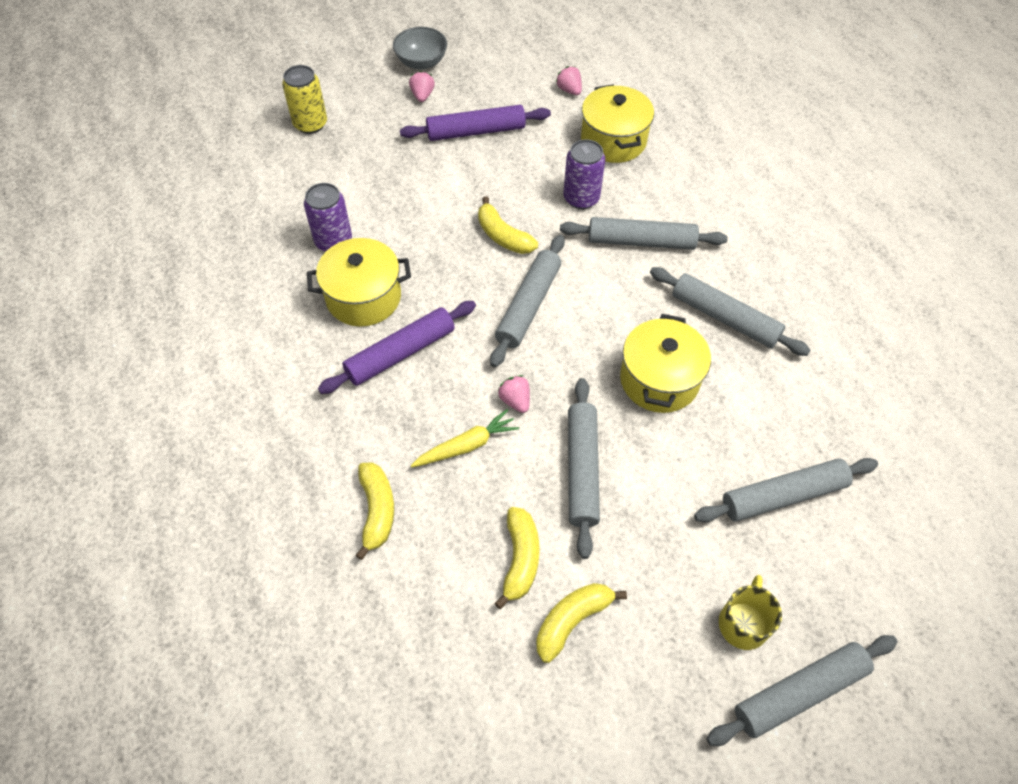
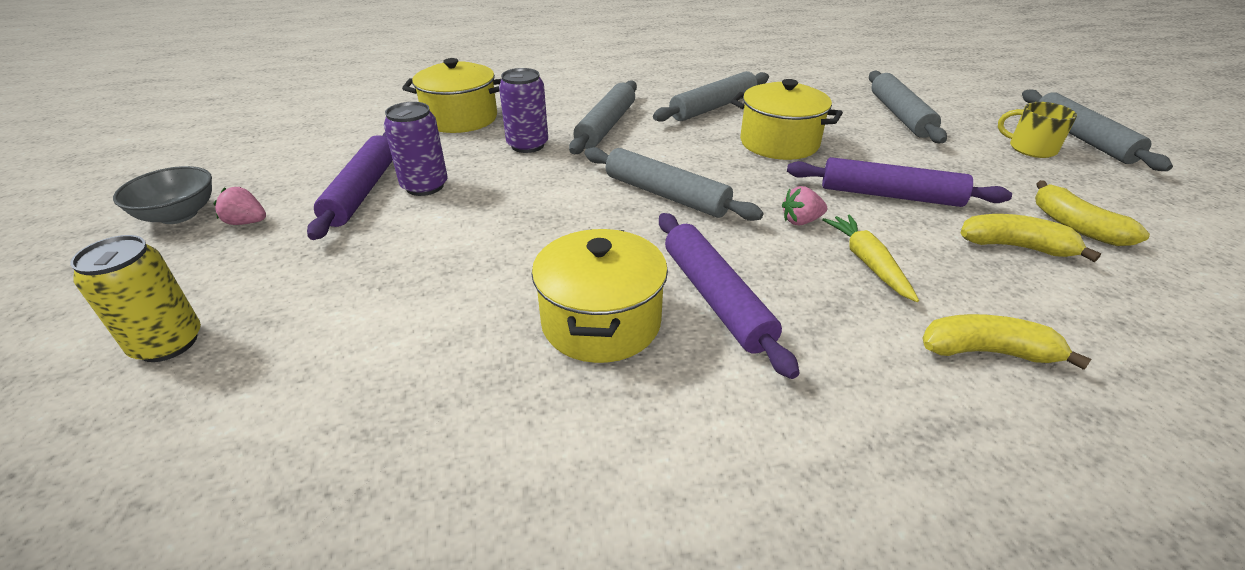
camera: 75 degrees left, 20 degrees down
purple can [304,183,352,252] -> purple can moved to [384,102,448,196]
yellow banana [478,196,538,254] -> none
pink strawberry [556,66,582,95] -> none
grey rolling pin [568,378,600,559] -> purple rolling pin [787,157,1012,207]

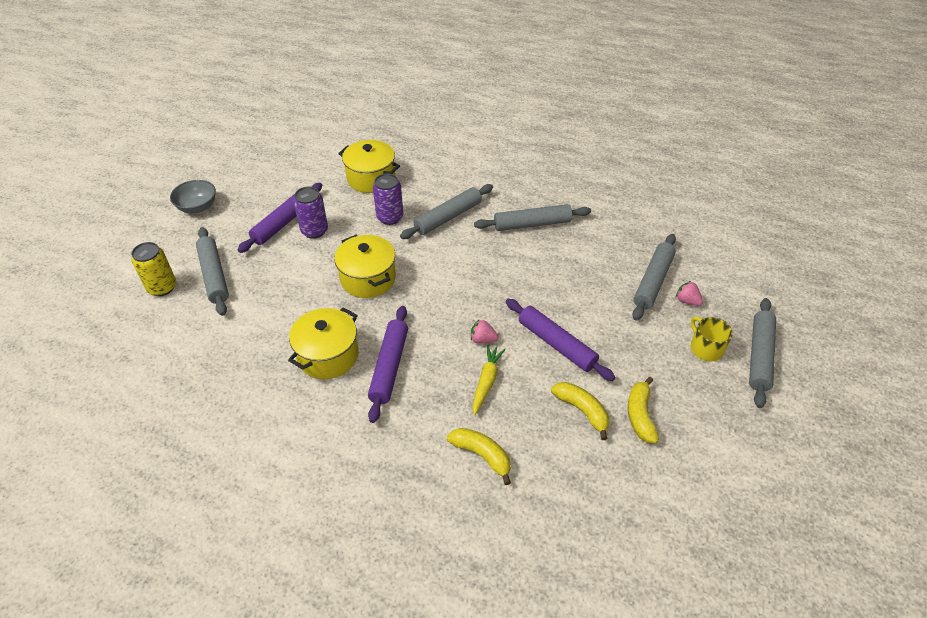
camera: 30 degrees right, 10 degrees up
pink strawberry [214,187,266,225] -> pink strawberry moved to [676,281,703,306]
grey rolling pin [584,147,764,221] -> grey rolling pin moved to [196,227,229,316]
yellow pot [731,79,843,160] -> yellow pot moved to [334,235,396,298]

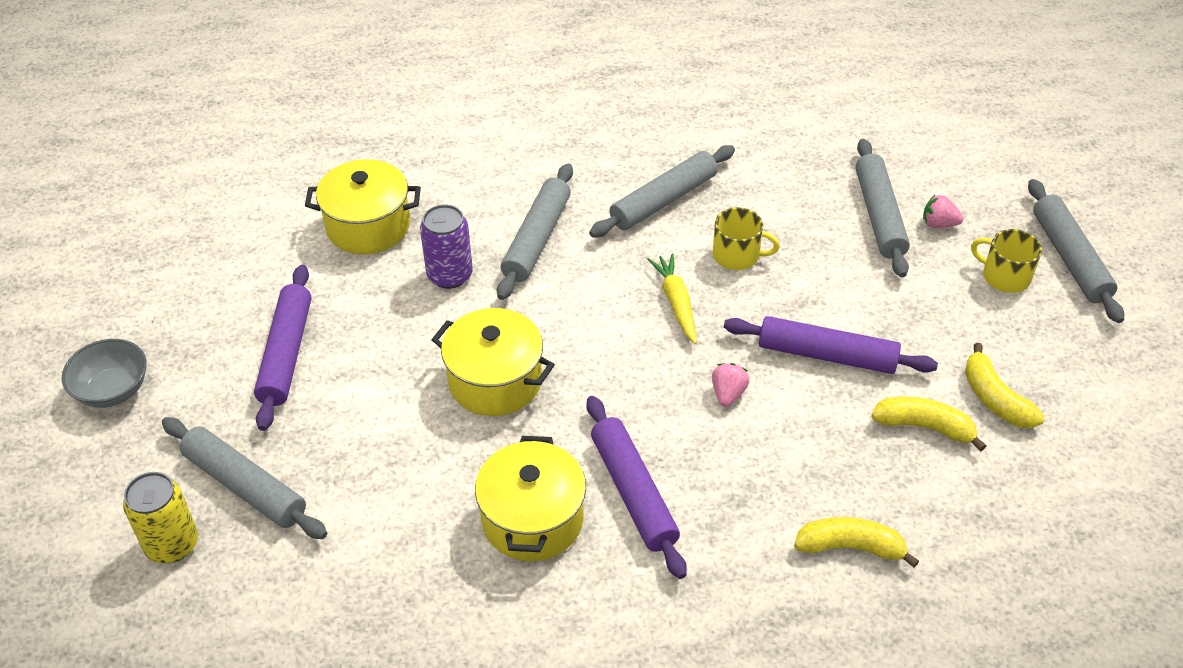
camera: 30 degrees left, 0 degrees up
purple can [293,187,328,238] -> none
pink strawberry [471,319,498,344] -> pink strawberry turned 120 degrees clockwise [712,363,750,407]
yellow carrot [473,345,506,416] -> yellow carrot moved to [647,254,697,344]
none -> yellow mug [713,207,780,270]

